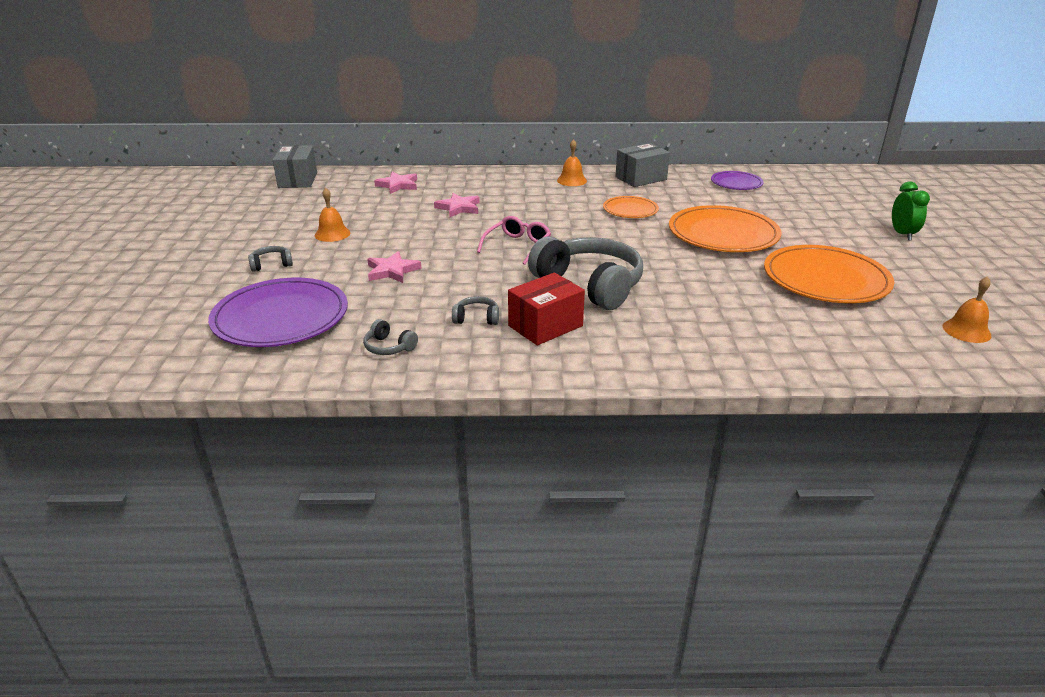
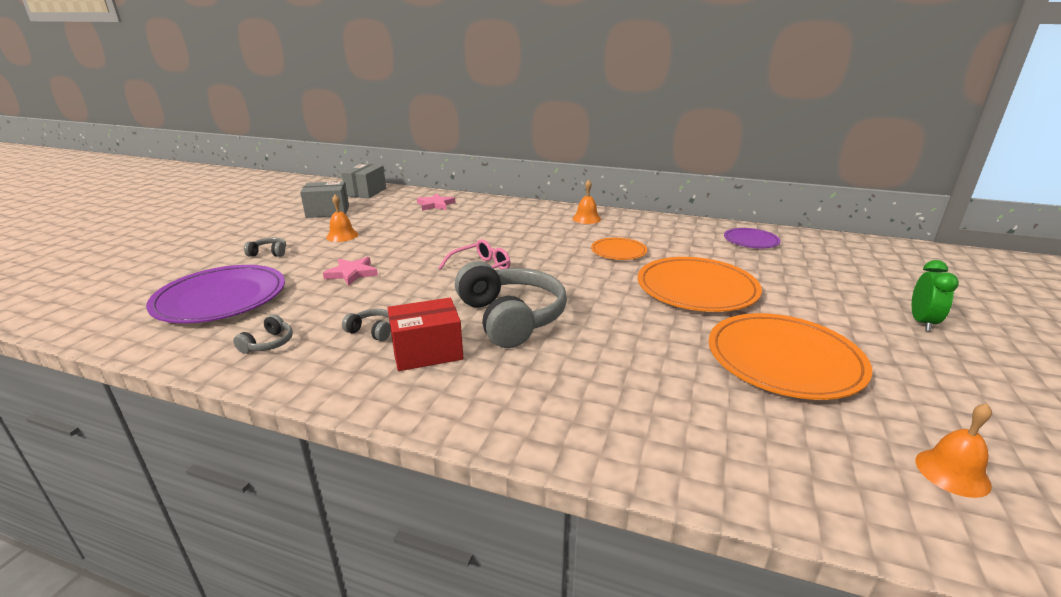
camera: 20 degrees right, 5 degrees down
grey headphones [363,319,418,355] -> grey headphones turned 120 degrees counterclockwise [233,314,293,354]
pink star [434,193,480,217] -> none
grey box [615,143,670,187] -> grey box moved to [300,181,349,218]

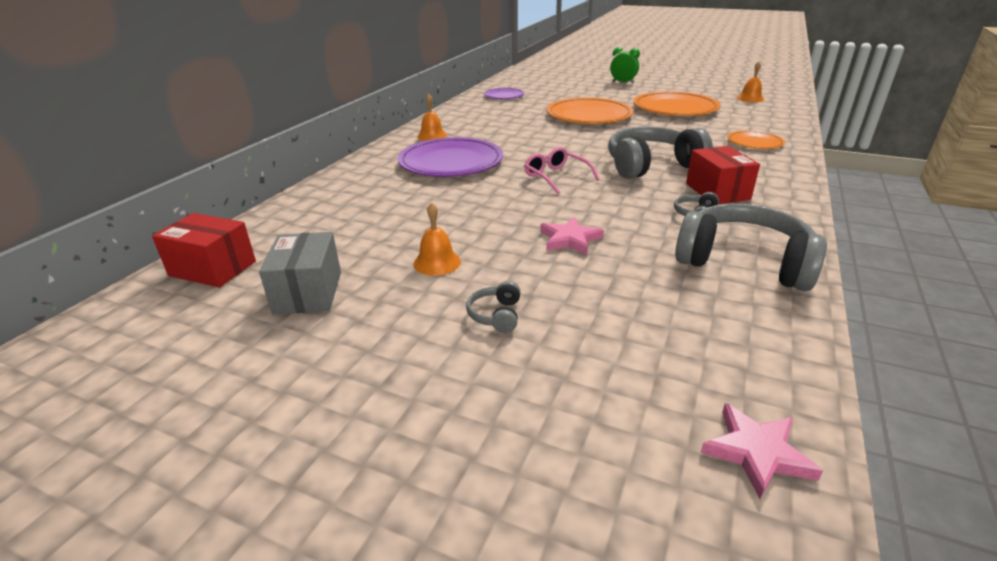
camera: 85 degrees left, 5 degrees up
purple plate [146,265,285,323] -> purple plate moved to [398,137,503,177]
grey headphones [233,314,293,354] -> grey headphones [675,204,827,291], size x2.43
grey box [341,164,386,198] -> red box [152,213,256,287]
pink star [417,194,455,211] -> pink star moved to [700,403,823,499]
orange plate [591,237,647,260] -> orange plate moved to [727,130,785,149]

